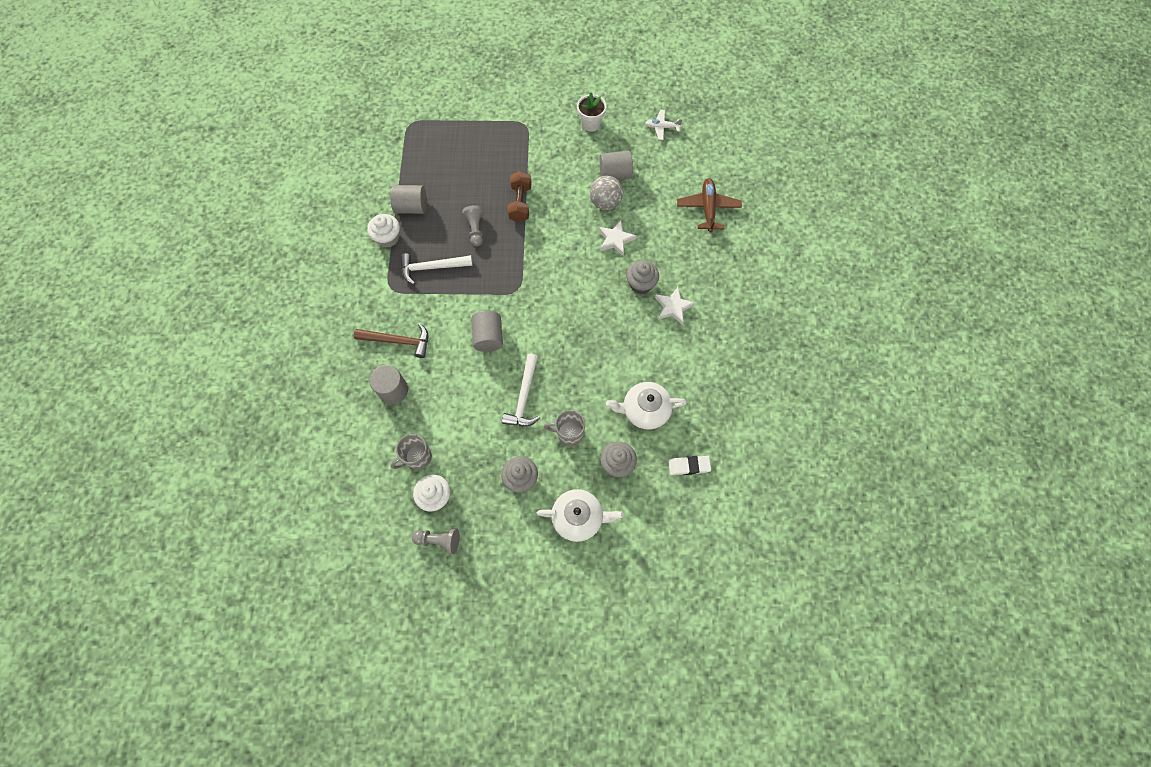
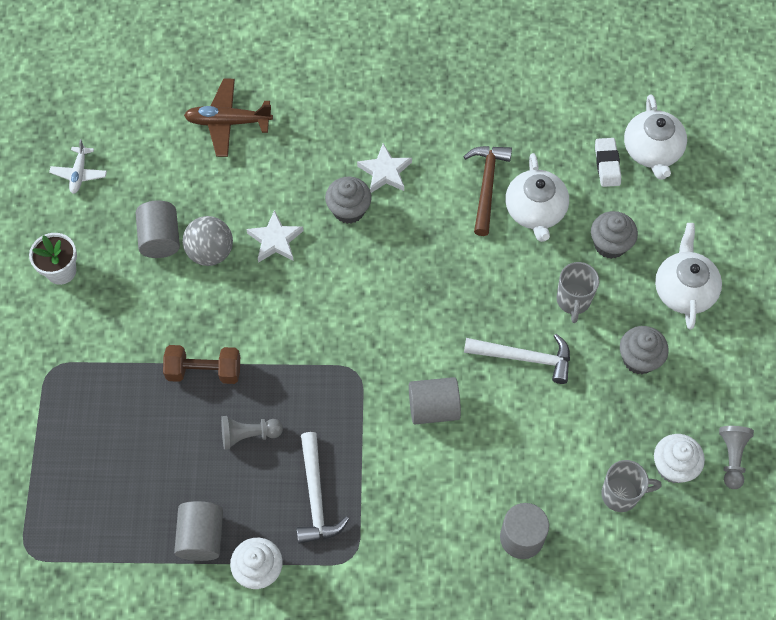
camera: 90 degrees left, 5 degrees down
brown hammer [354,323,428,358] -> brown hammer moved to [464,146,512,236]
grey mug [391,434,432,470] -> grey mug turned 60 degrees counterclockwise [602,460,662,512]
none -> white teapot [624,94,687,180]

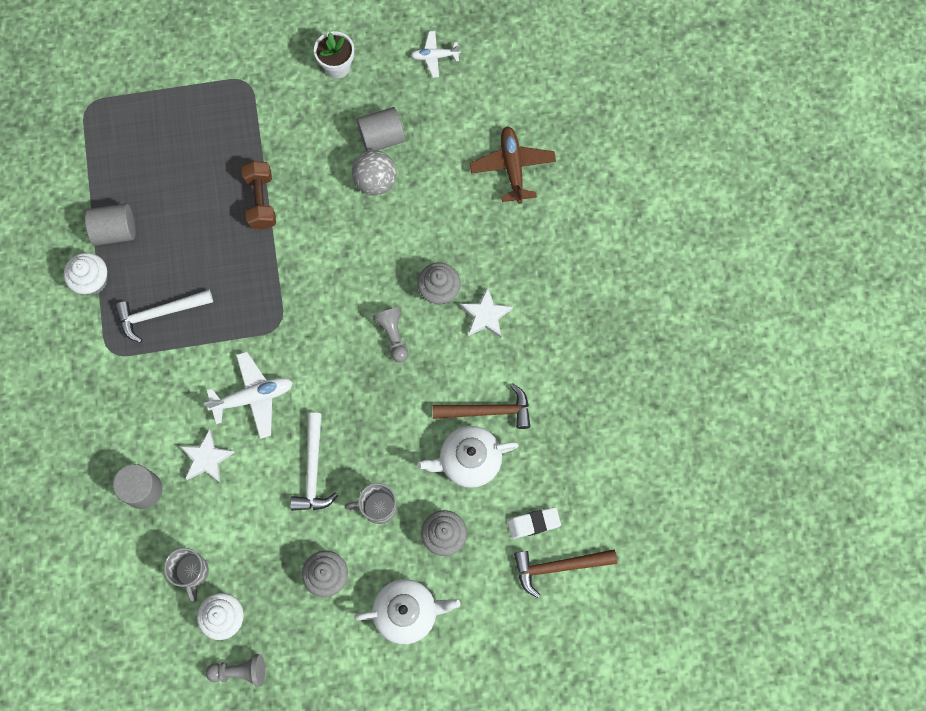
camera: 80 degrees right, 10 degrees up
grey pawn [221,416,283,450] -> grey pawn moved to [373,308,408,363]
white star [246,210,304,263] -> white star moved to [180,430,235,482]
grey cylinder [409,377,461,424] -> white plane [204,352,293,439]
white teapot [624,94,687,180] -> brown hammer [514,549,617,598]

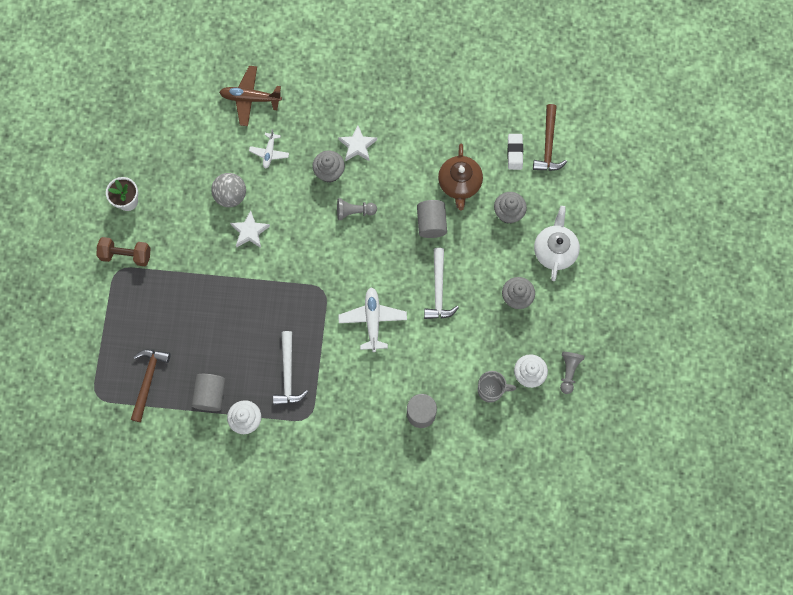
camera: 75 degrees left, 0 degrees up
white star [180,430,235,482] -> white star moved to [230,210,270,248]
brown dumbbell [241,161,276,230] -> brown dumbbell moved to [96,237,151,266]
white hammer [290,413,338,511] -> white hammer turned 75 degrees clockwise [424,248,459,319]
grey mug [345,483,396,524] -> none
grey cylinder [357,107,405,152] -> grey cylinder moved to [417,200,447,238]
white plane [411,31,461,78] -> white plane moved to [249,129,289,169]
white teapot [417,426,519,488] -> brown teapot [438,144,483,210]
brown hammer [432,383,530,429] -> brown hammer moved to [131,349,171,422]

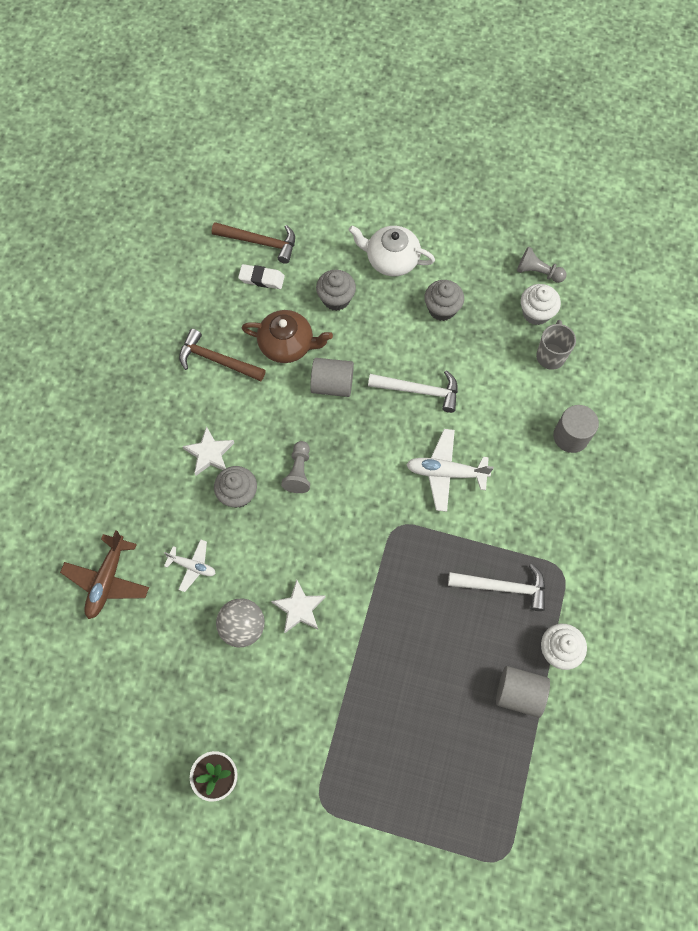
camera: 80 degrees left, 5 degrees down
brown dumbbell [96,237,151,266] -> none
brown hammer [131,349,171,422] -> brown hammer moved to [179,329,266,381]

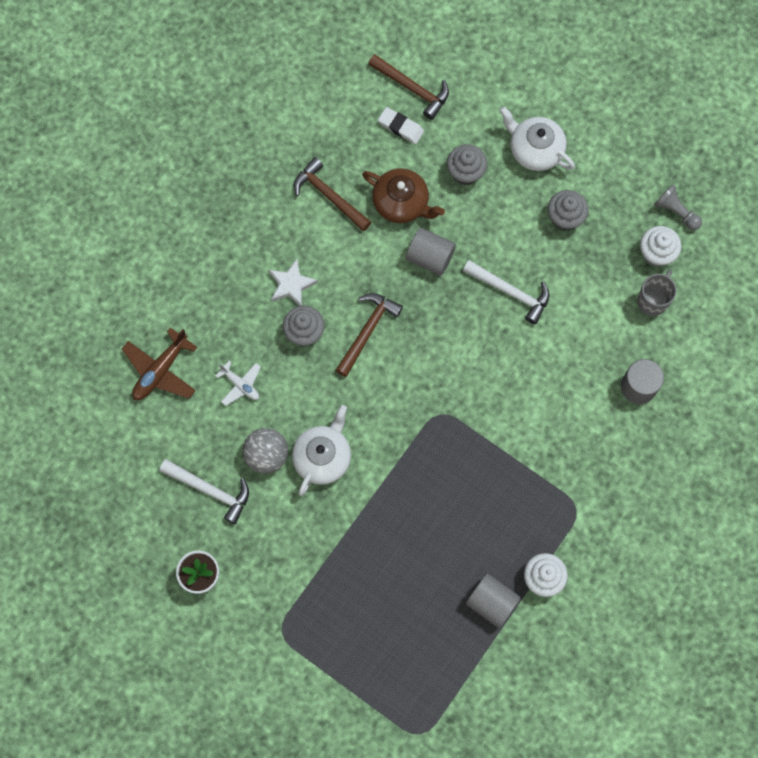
camera: 20 degrees right, 5 degrees up
white star [271,579,326,633] -> white teapot [292,405,351,496]
grey pawn [281,441,310,493] -> brown hammer [336,293,403,377]
white plane [406,429,494,512] -> none
white hammer [448,564,545,611] -> white hammer moved to [159,459,249,524]

